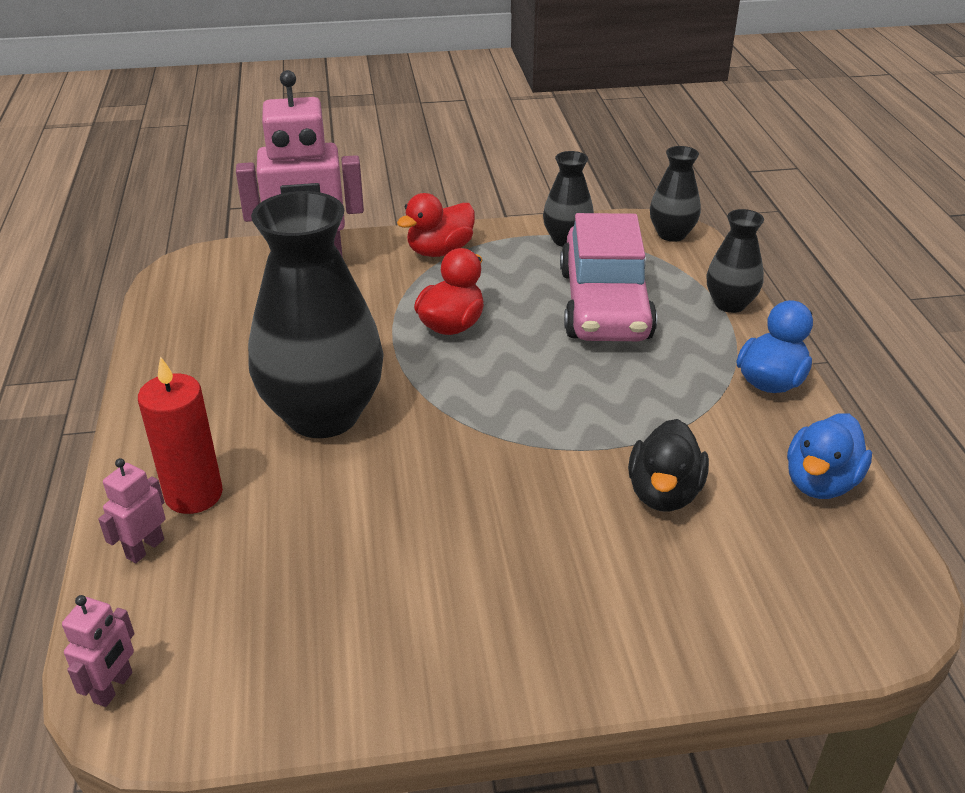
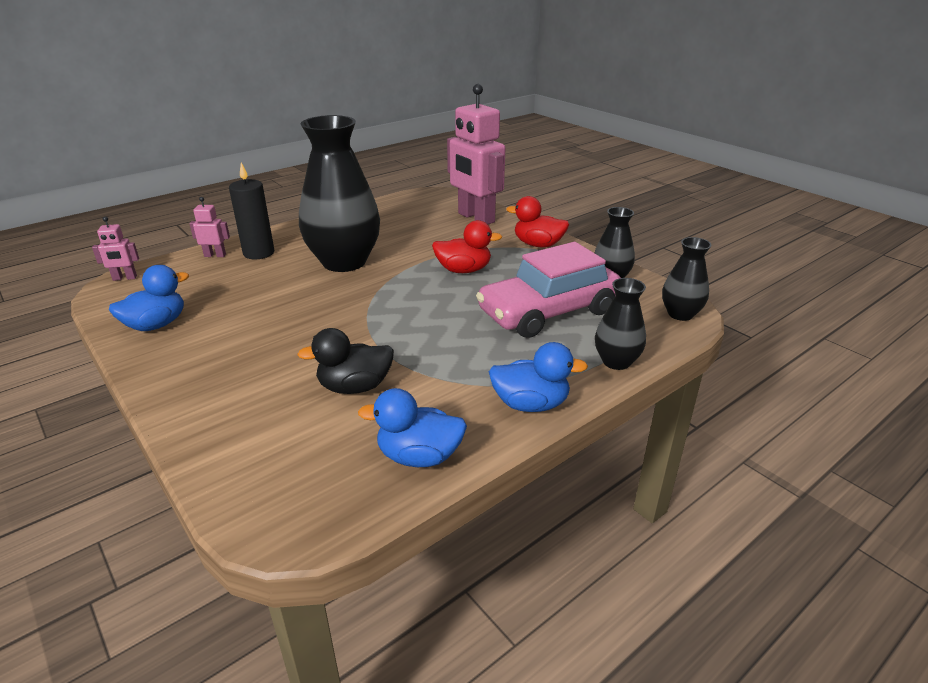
camera: 60 degrees right, 5 degrees down
red candle [138,356,223,514] -> black candle [229,163,274,259]
none -> blue duck [109,265,189,331]

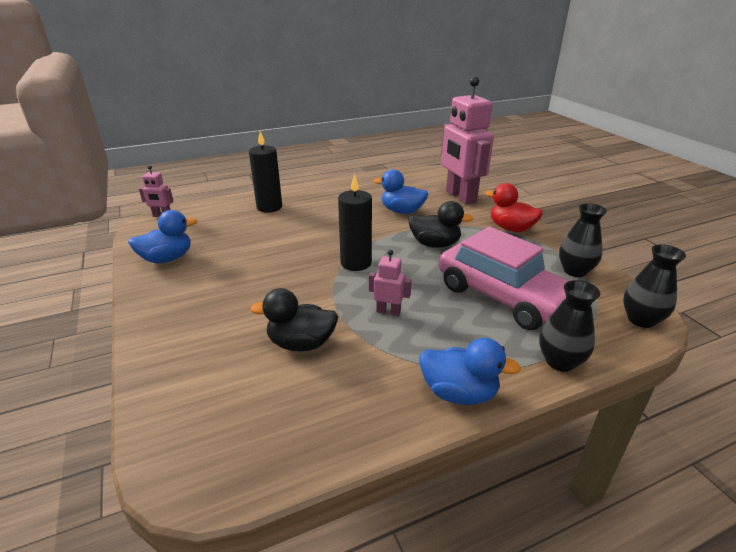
camera: 15 degrees right, 0 degrees up
pink robot [189,197,230,257] -> pink robot moved to [369,250,412,316]
black vase [299,115,380,272] -> none
blue duck [358,388,467,467] -> blue duck moved to [374,169,428,214]
red duck [432,220,502,273] -> black duck [408,201,474,248]
pink car [476,242,621,338] -> pink car turned 120 degrees counterclockwise [439,227,569,330]
none -> black candle [338,174,372,271]

